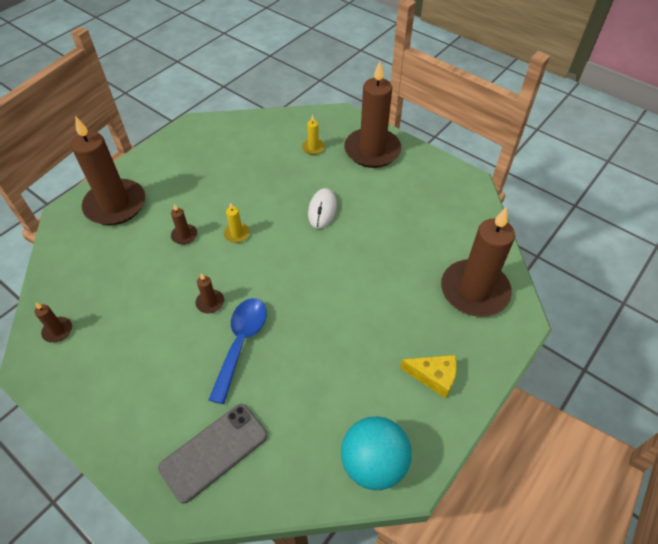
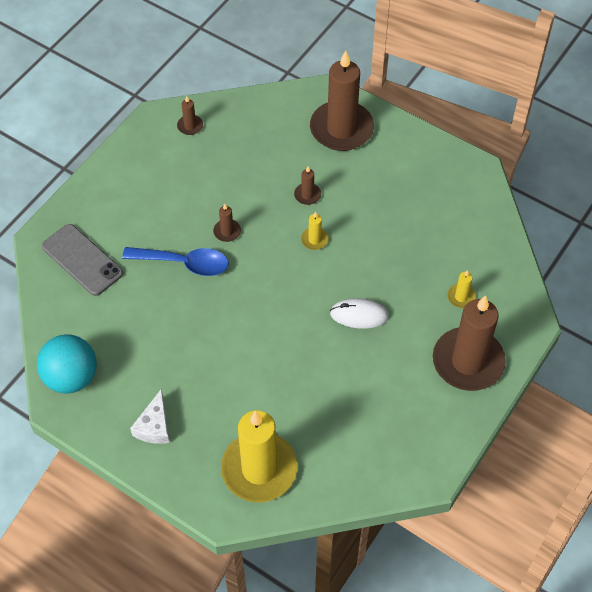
camera: 85 degrees right, 5 degrees up
yellow cheese [400,355,457,399] -> white cheese [130,389,169,444]
brown candle [441,208,515,317] -> yellow candle [221,410,298,502]

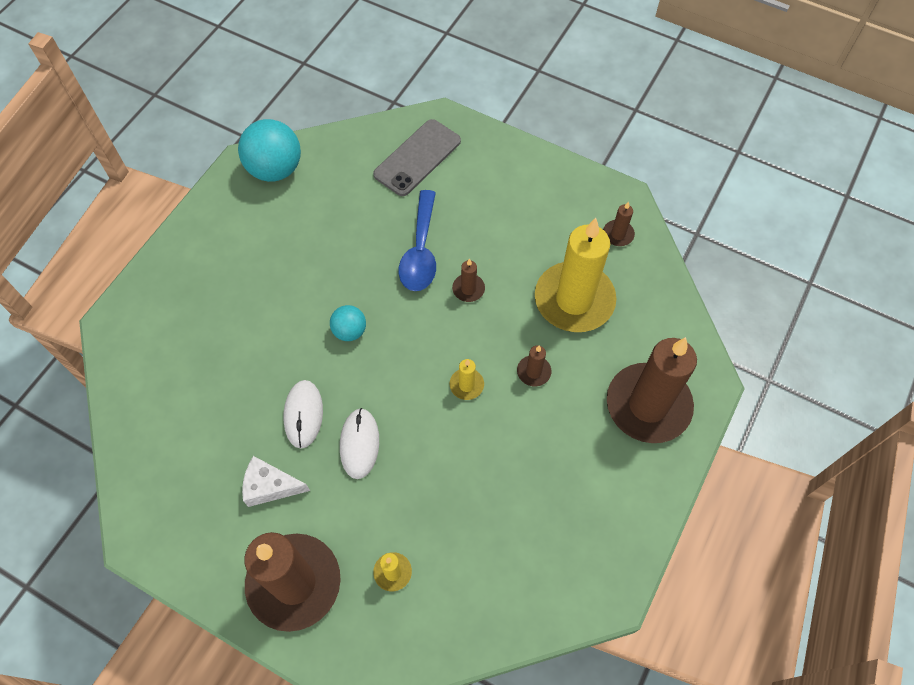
camera: 85 degrees right, 5 degrees up
white cheese [130,389,169,444] -> white cheese moved to [242,456,310,507]
yellow candle [221,410,298,502] -> yellow candle moved to [535,218,616,332]
none -> white mouse [284,380,323,448]
none -> turquoise ball [330,305,366,341]

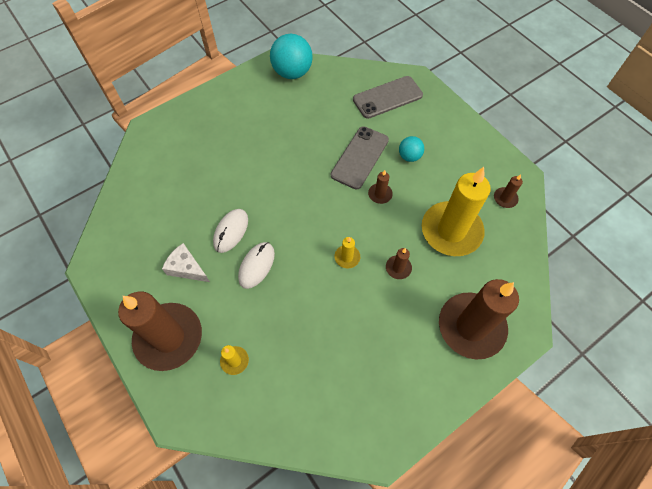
camera: 25 degrees right, 0 degrees up
turquoise ball [330,305,366,341] -> turquoise ball moved to [399,136,424,162]
blue spoon [399,190,436,291] -> grey phone [331,126,389,189]

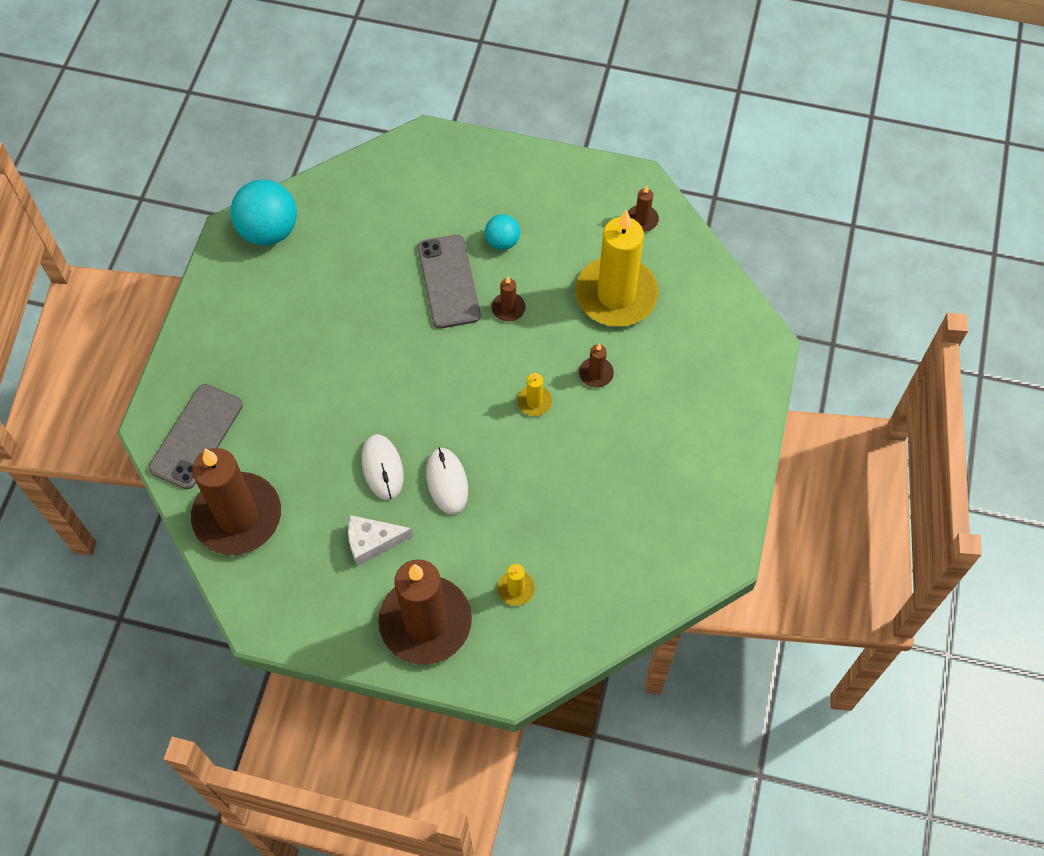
camera: 40 degrees left, 0 degrees up
grey phone [353,76,423,119] -> grey phone moved to [149,384,243,489]
brown candle [439,279,519,359] -> brown candle moved to [191,448,281,555]

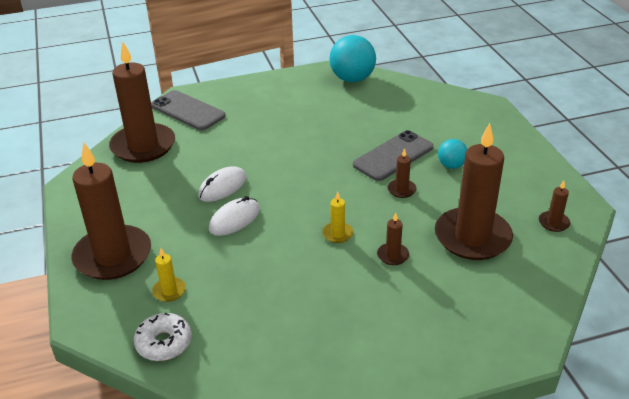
camera: 60 degrees right, 25 degrees down
grey phone [149,384,243,489] -> grey phone turned 45 degrees clockwise [151,90,226,130]
white cheese [348,515,413,566] -> none
yellow candle [575,210,659,327] -> brown candle [435,123,513,260]
none -> white donut [134,313,192,361]

